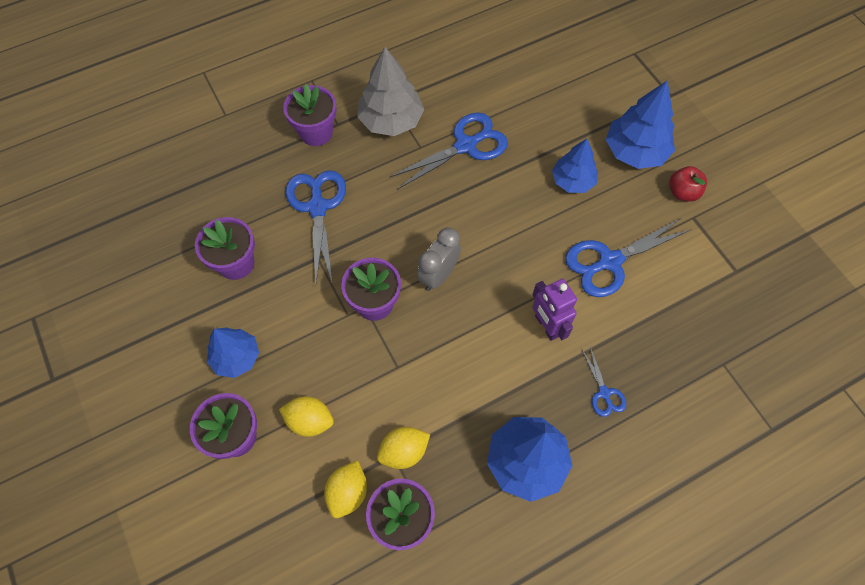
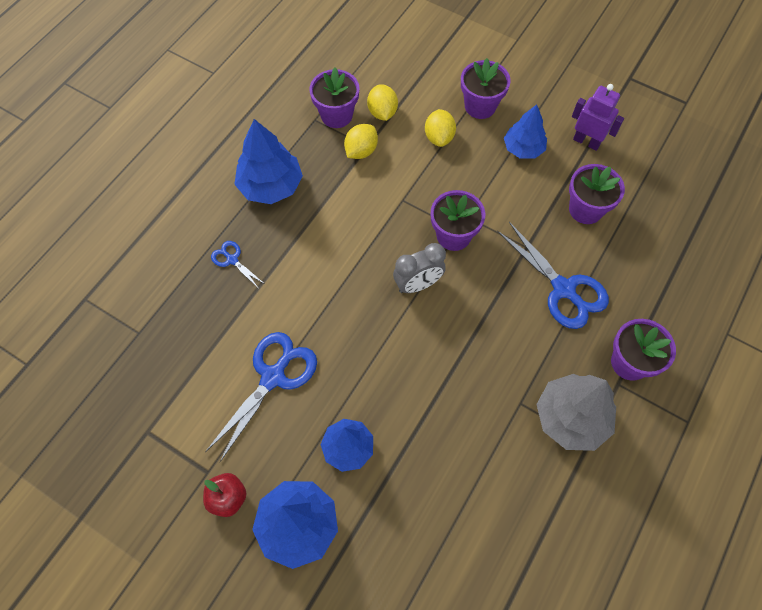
camera: 150 degrees right, 0 degrees up
yellow lemon [279,396,334,437] -> yellow lemon turned 75 degrees counterclockwise [425,109,456,147]
blue scissors [389,113,508,189] -> none
grey clock [417,228,461,291] -> grey clock turned 60 degrees clockwise [393,243,446,293]
purple robot [532,279,577,341] -> purple robot moved to [572,84,624,151]

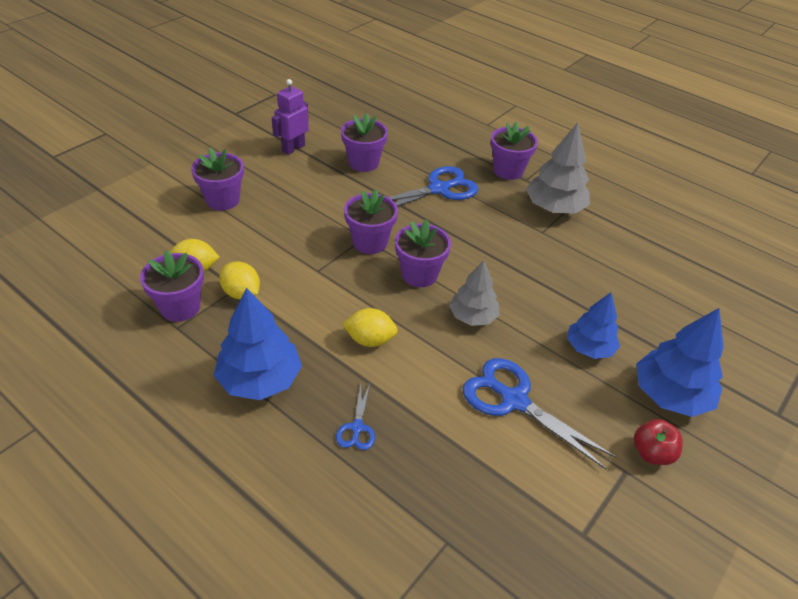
camera: 85 degrees left, 20 degrees down
blue scissors [211,241,266,289] -> blue scissors turned 45 degrees counterclockwise [336,383,375,450]
grey clock [393,243,446,293] -> purple flower pot [395,219,451,287]
yellow lemon [425,109,456,147] -> yellow lemon moved to [342,308,398,347]
blue tree [504,104,547,159] -> none
none -> grey tree [449,260,500,326]

